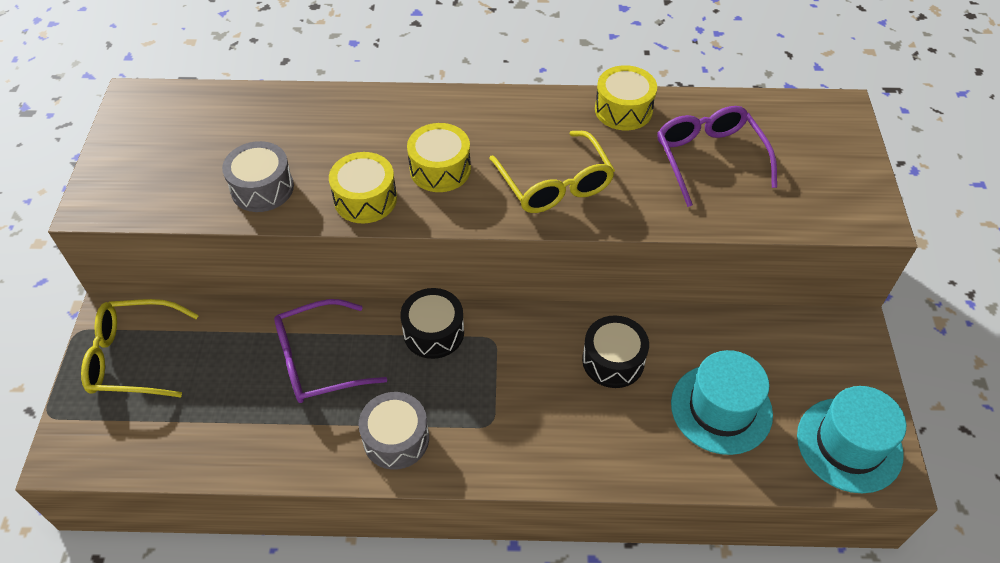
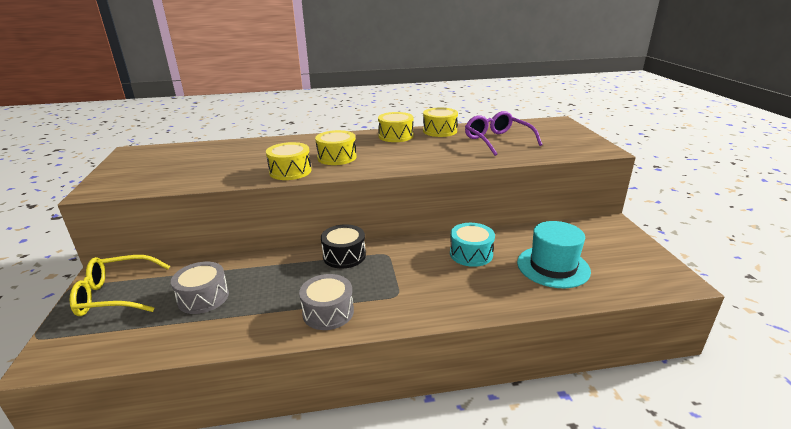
camera: 10 degrees left, 25 degrees down
grey drum [222,141,294,212] -> grey drum moved to [171,262,229,314]
purple glasses [274,299,387,403] -> none
yellow glasses [489,131,615,213] -> none
black drum [582,316,649,388] -> turquoise drum [450,223,495,267]
turquoise hat [797,386,906,493] -> none
none -> yellow drum [378,112,413,142]

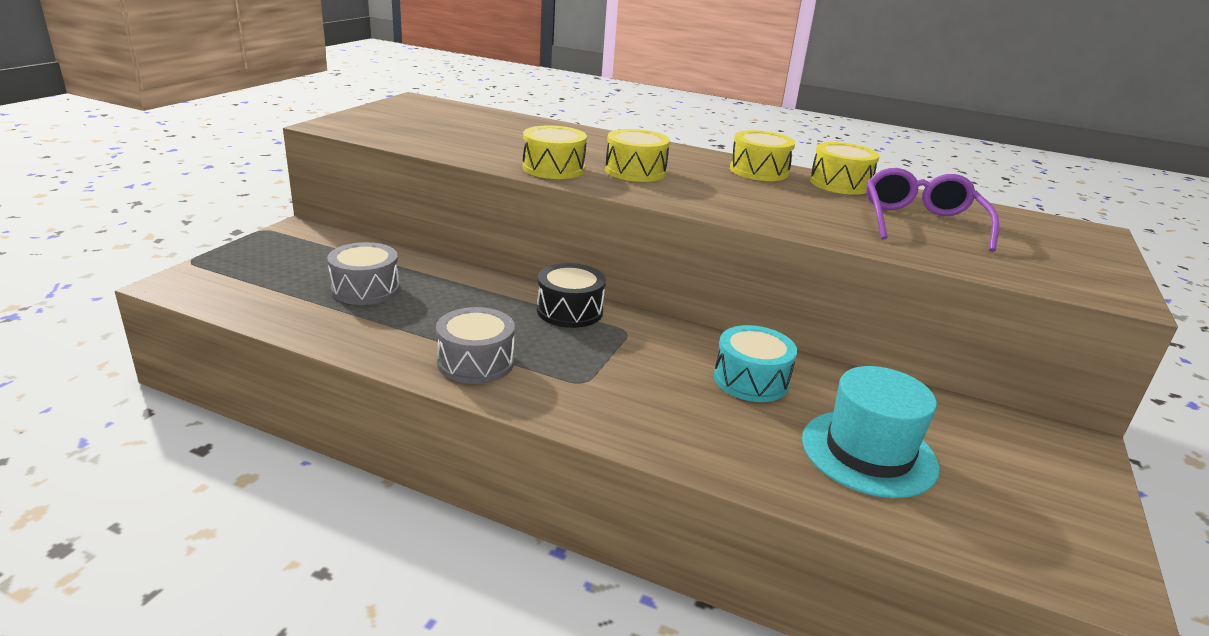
camera: 30 degrees right, 0 degrees up
yellow glasses [70,255,170,316] -> none

